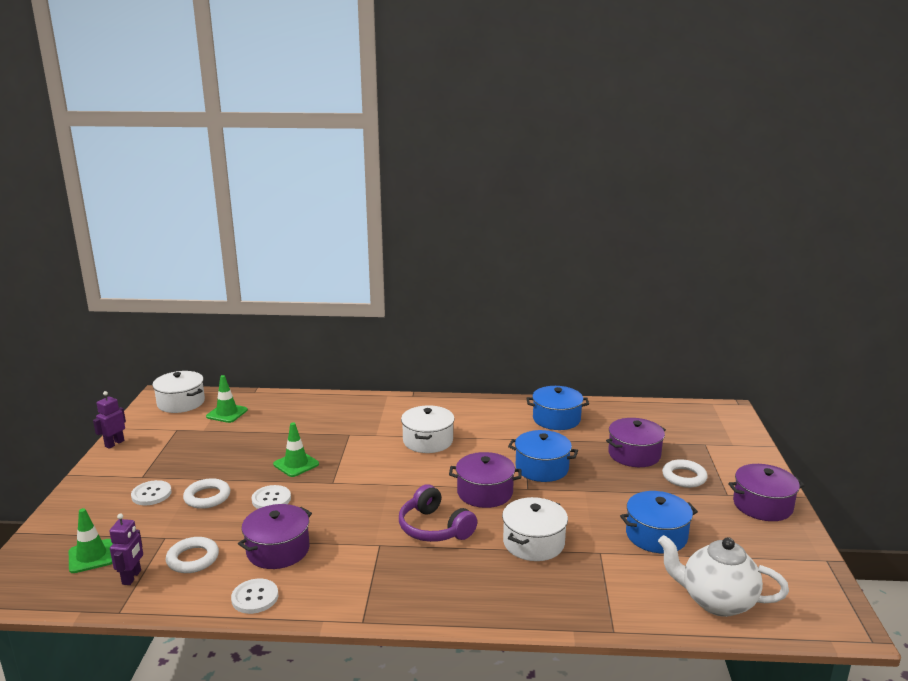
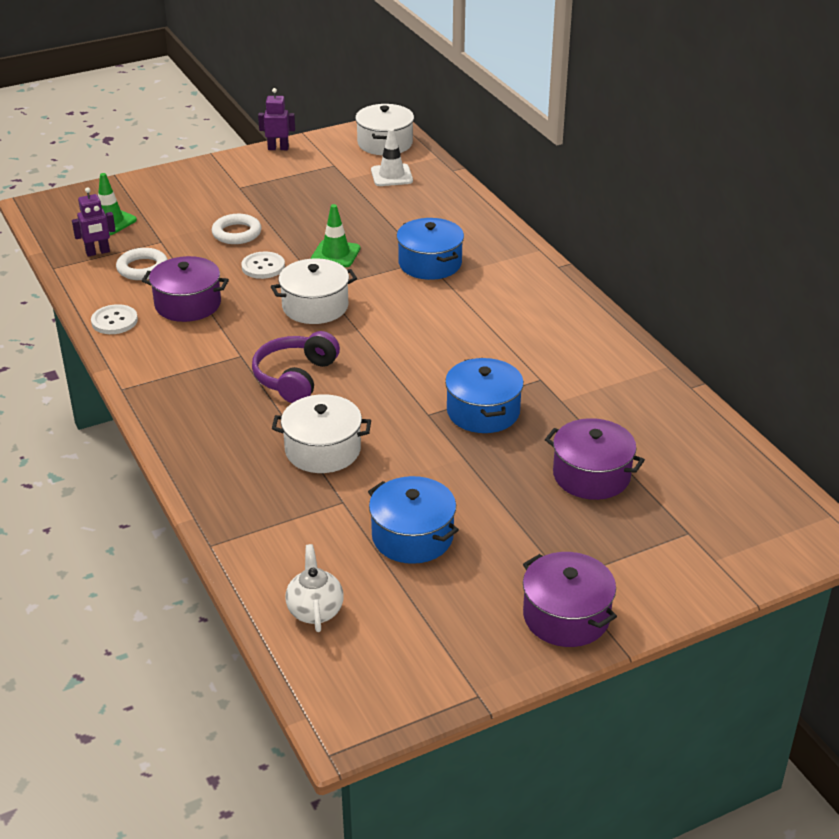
camera: 60 degrees right, 15 degrees up
white button [131,480,172,505] -> none
green traffic cone [206,375,248,423] -> white traffic cone [371,128,413,186]
white pot [401,405,455,453] -> white pot moved to [271,258,357,324]
purple pot [449,452,522,508] -> none
blue pot [527,386,589,430] -> blue pot moved to [397,218,464,280]
white teapot [658,535,789,617] -> white teapot [285,544,344,632], size x0.61
white ring [662,459,708,488] -> none

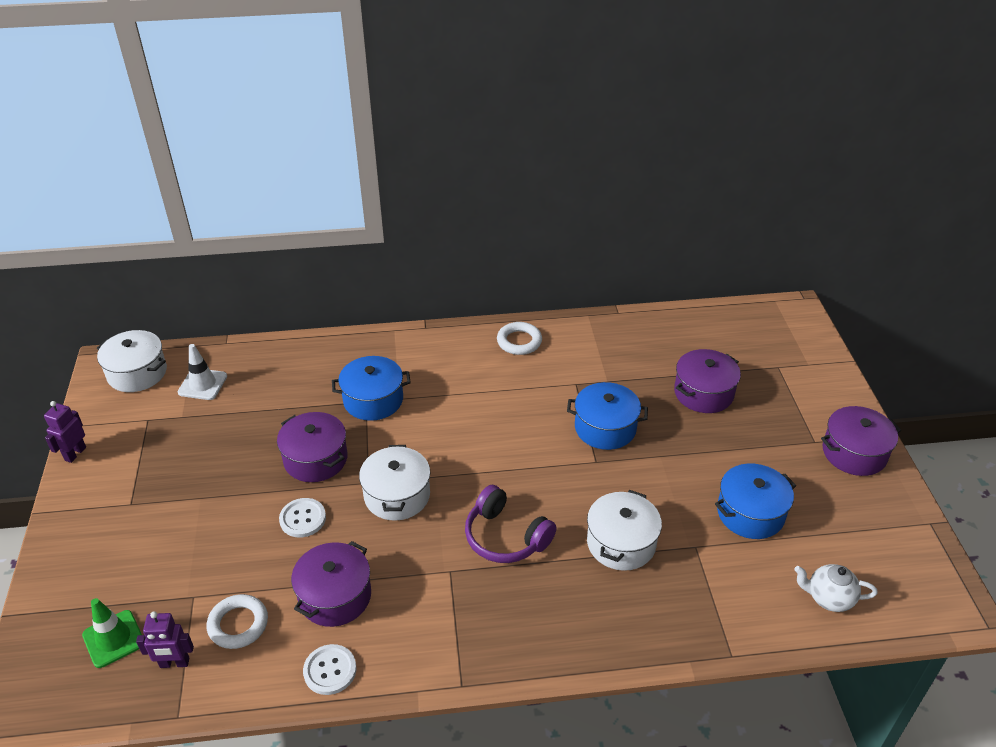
camera: 70 degrees left, 5 degrees up
purple robot [72,187,116,257] -> purple robot turned 90 degrees clockwise [136,611,194,668]
white ring [212,214,261,244] -> white ring moved to [497,322,542,355]
green traffic cone [311,204,360,267] -> purple pot [277,412,348,482]

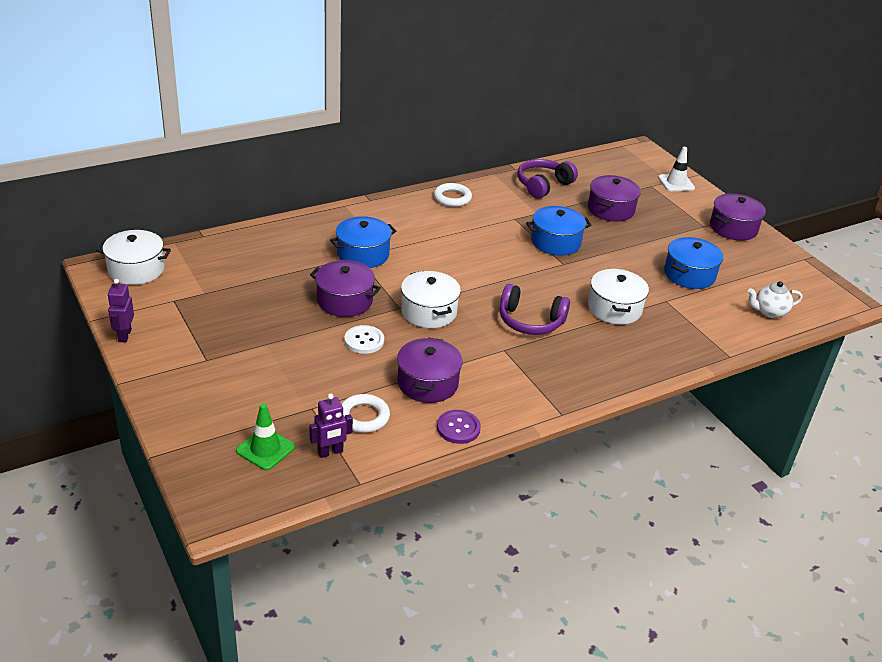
camera: 25 degrees left, 5 degrees down
white traffic cone [178,344,227,400] -> white traffic cone moved to [658,147,695,191]
white button [303,644,357,695] -> purple button [437,410,481,444]
none -> purple headphones [517,159,578,199]

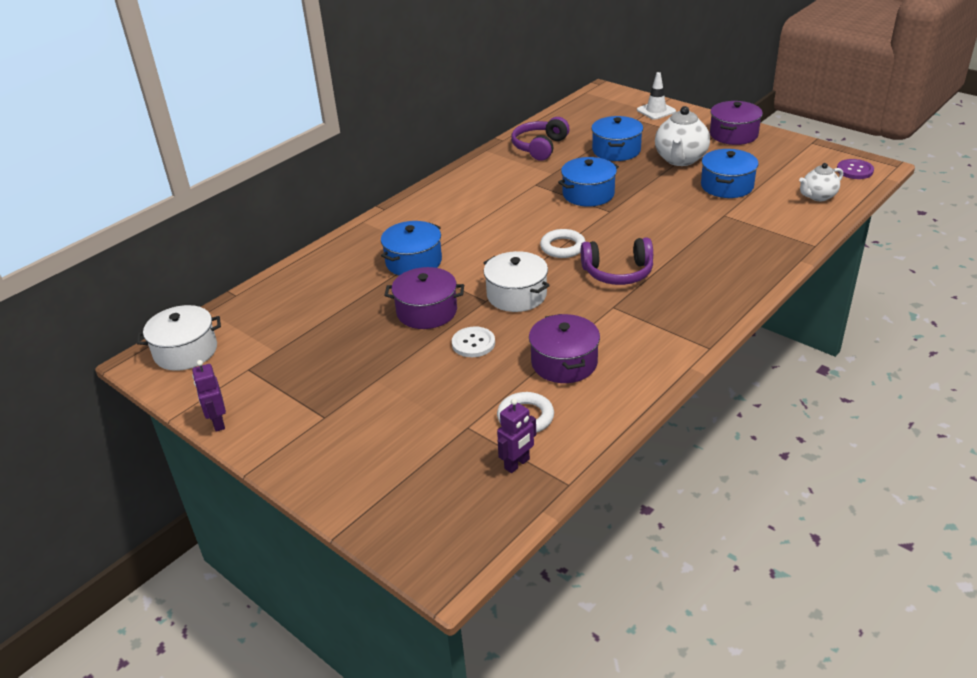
camera: 15 degrees left, 0 degrees up
green traffic cone [236,404,295,470] -> none
white ring [434,183,472,207] -> white ring moved to [540,229,586,258]
purple button [437,410,481,444] -> purple button moved to [837,159,874,179]
purple pot [588,175,641,222] -> blue pot [591,116,643,161]
white pot [588,269,649,325] -> none
none -> white teapot [655,106,710,166]

